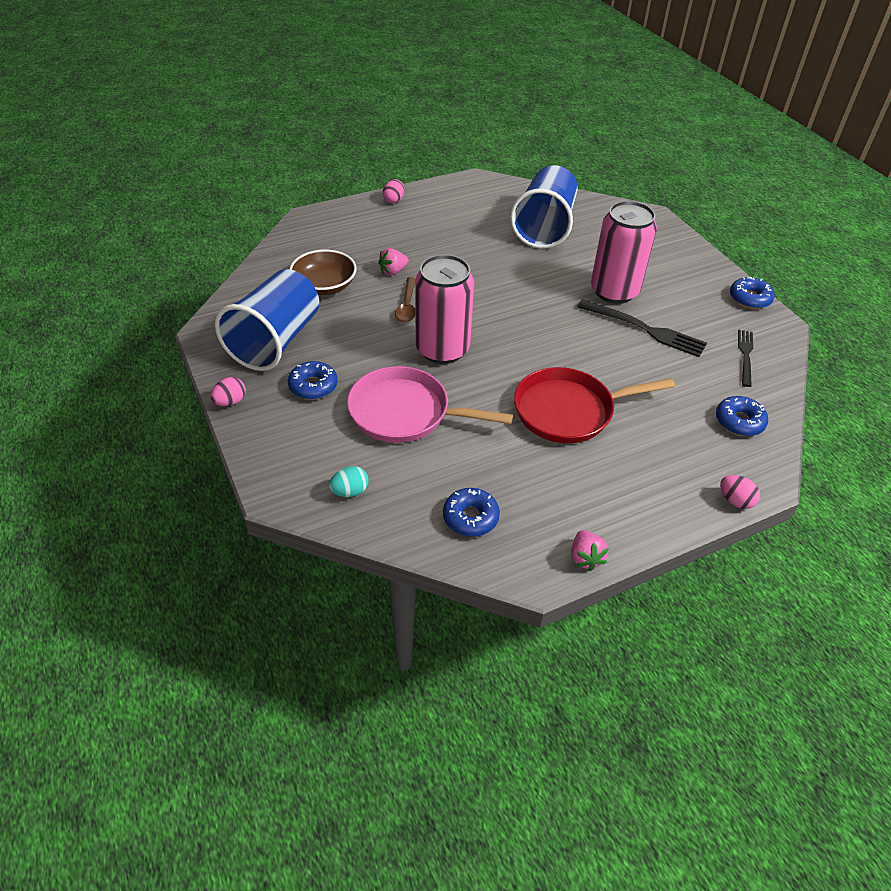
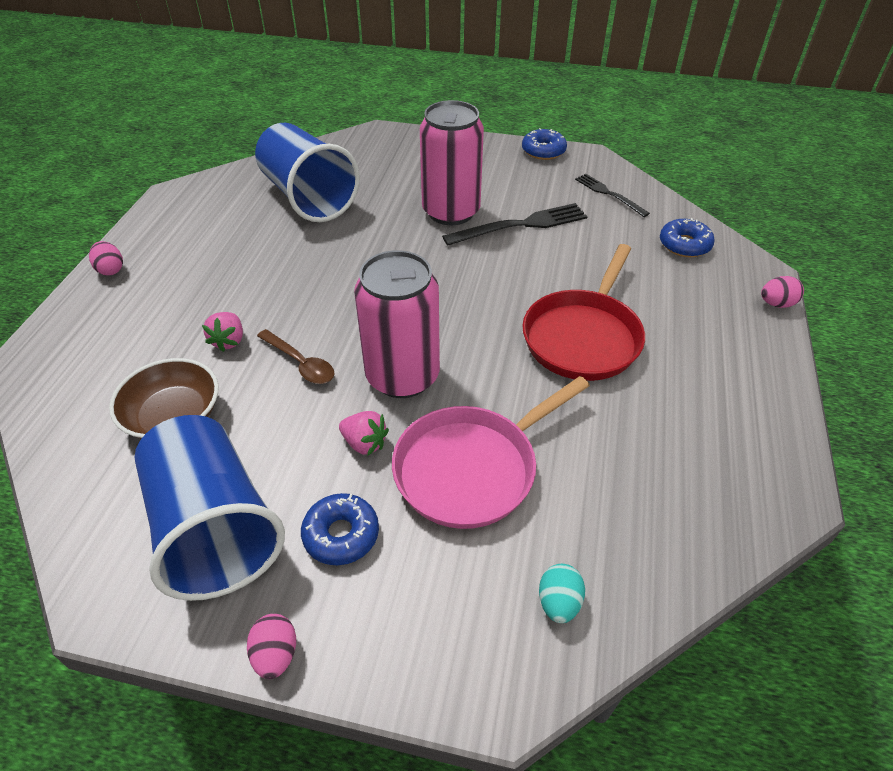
camera: 50 degrees left, 0 degrees up
blue donut [443,488,500,537] -> none
pink strawberry [571,530,609,571] -> pink strawberry moved to [339,411,389,456]

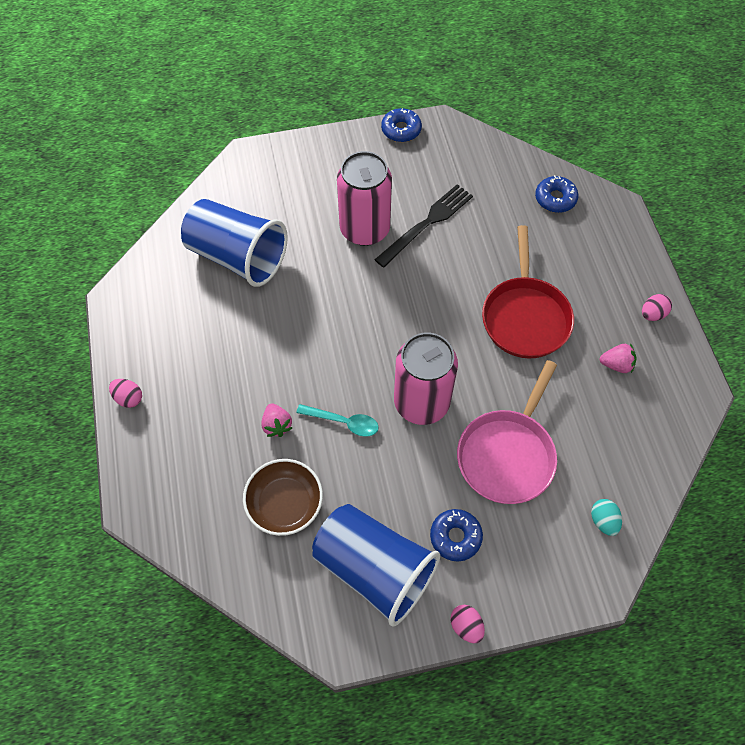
camera: 25 degrees left, 15 degrees up
brown spoon [257,329,334,384] -> turquoise spoon [296,404,379,437]
pink strawberry [339,411,389,456] -> pink strawberry moved to [599,343,636,373]
black fork [575,174,650,217] -> none
pink egg [761,276,804,308] -> pink egg moved to [642,294,672,321]

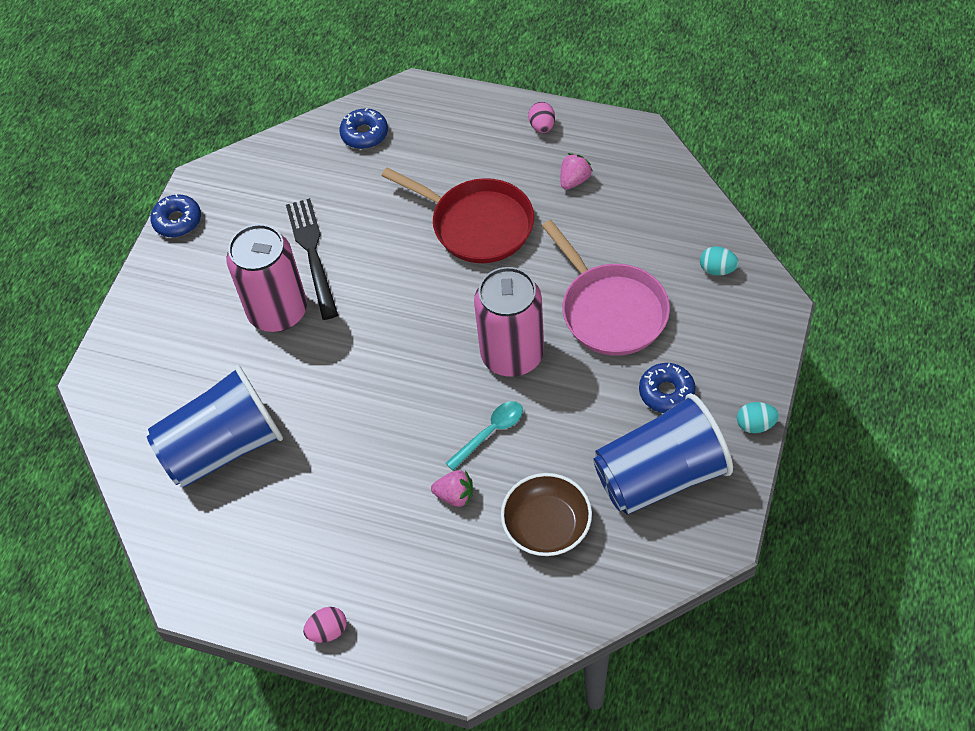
camera: 55 degrees left, 5 degrees down
pink egg [450,605,485,643] -> turquoise egg [737,402,779,433]

